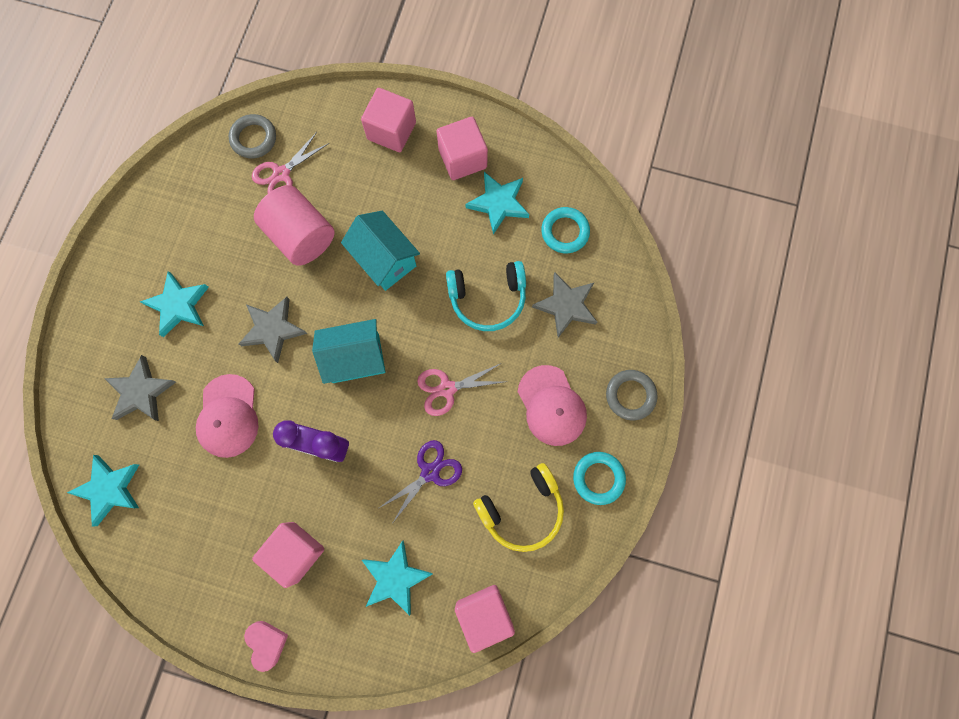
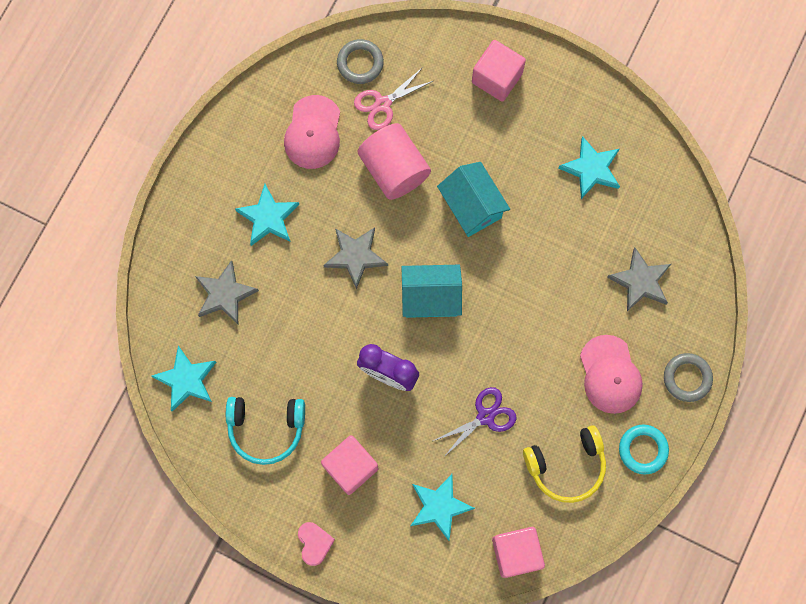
camera: 10 degrees right, 0 degrees up
pink cap [196,374,259,458] -> pink cap moved to [284,95,340,169]
pink scissors [417,364,503,416] -> none
pink cube [437,117,488,180] -> none
turquoise headphones [446,261,526,331] -> turquoise headphones moved to [226,397,305,465]
turquoise ring [541,207,590,253] -> none

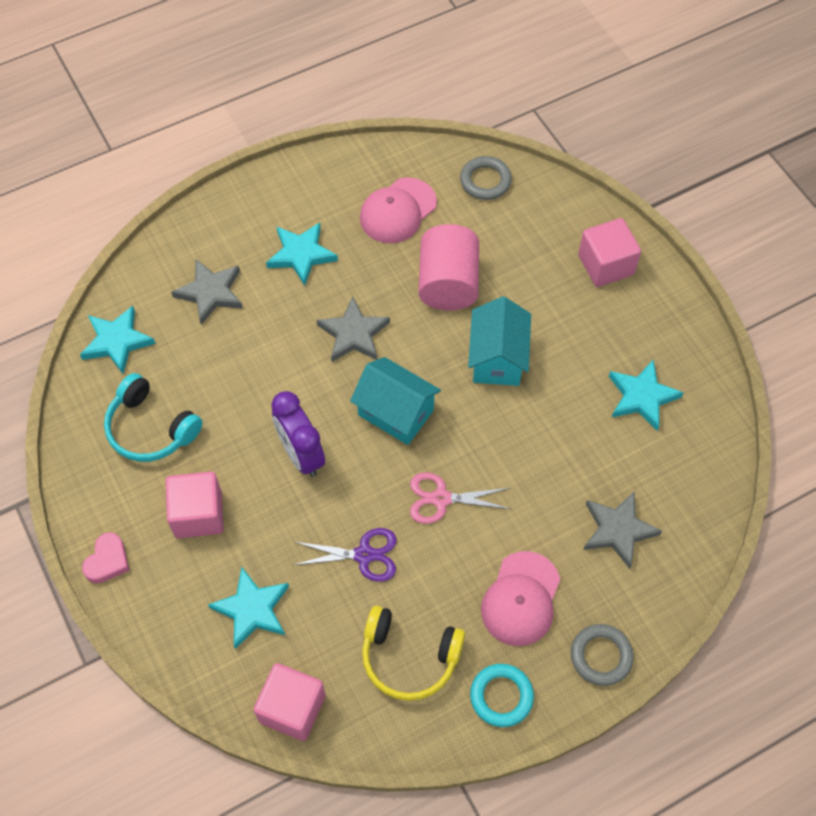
camera: 35 degrees right, 15 degrees down
pink scissors [354,67,433,130] -> pink scissors moved to [410,473,510,524]

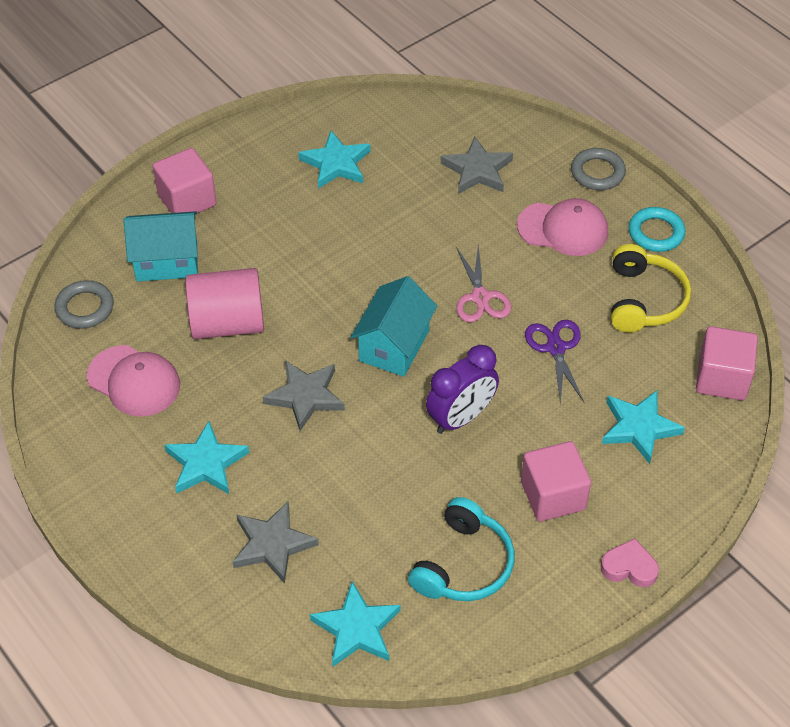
camera: 100 degrees left, 10 degrees down
turquoise house [468,296,531,386] -> turquoise house moved to [123,211,198,281]

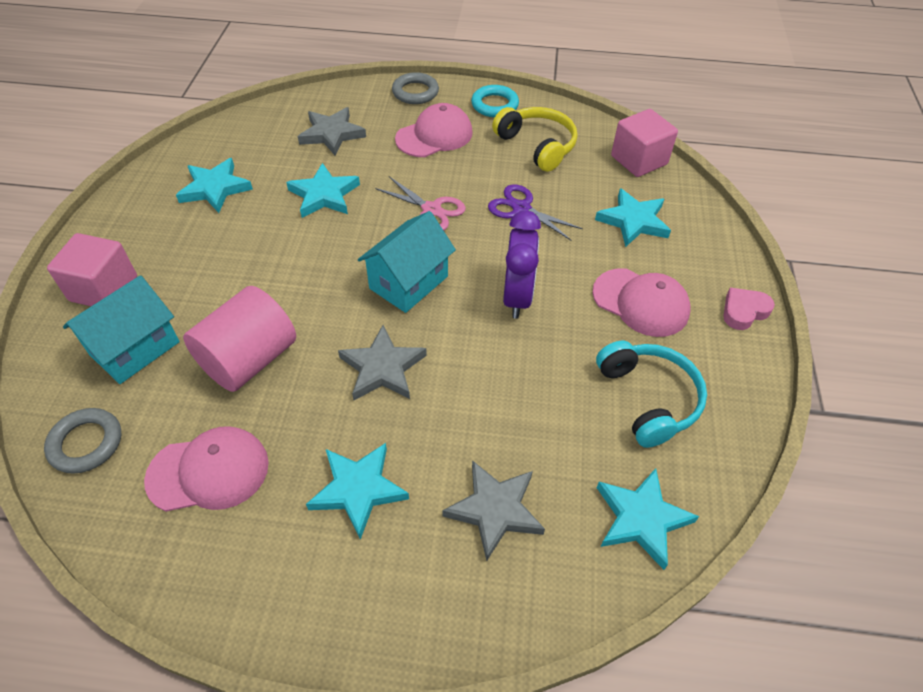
camera: 45 degrees left, 0 degrees up
turquoise house [351,276,437,377] -> turquoise house turned 60 degrees clockwise [358,211,456,313]
pink cube [521,441,591,522] -> pink cap [592,268,690,337]
none -> turquoise star [286,163,360,218]

